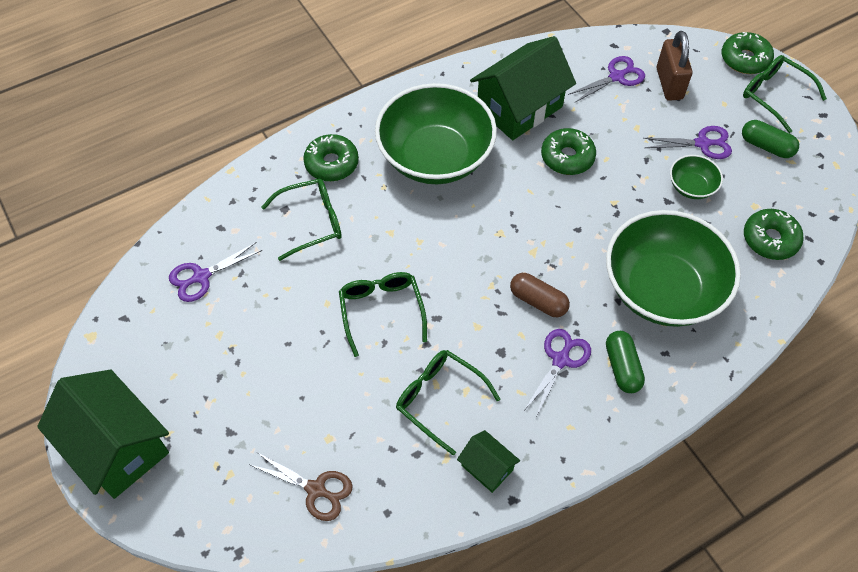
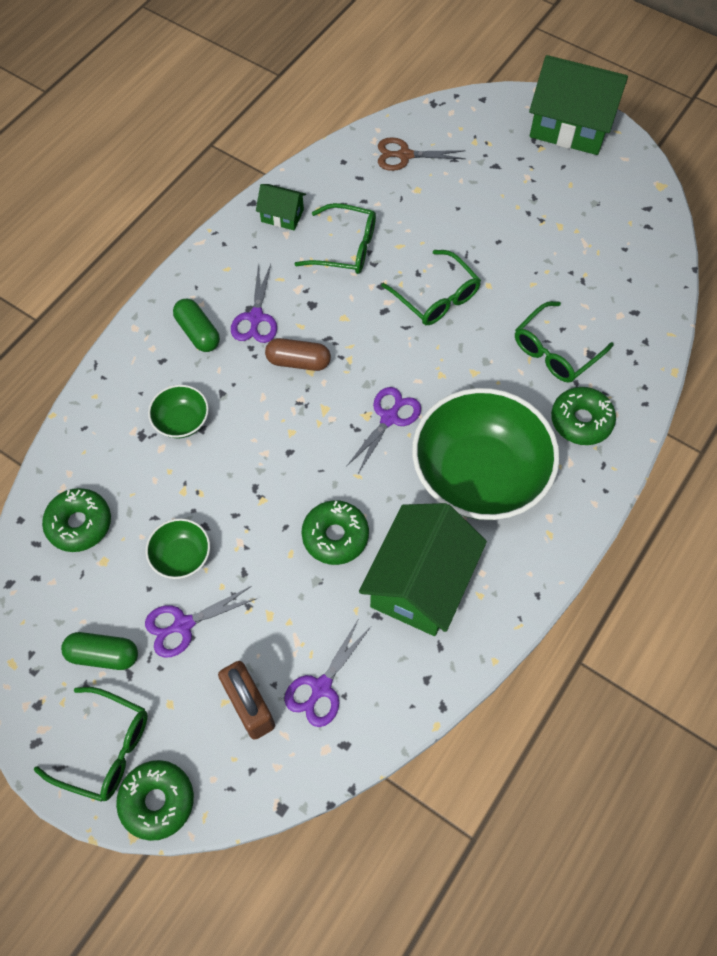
camera: 155 degrees right, 5 degrees up
purple scissors [169,242,262,302] -> purple scissors moved to [346,387,421,473]
green bowl [606,210,741,327] -> green bowl [148,385,209,438], size x0.43

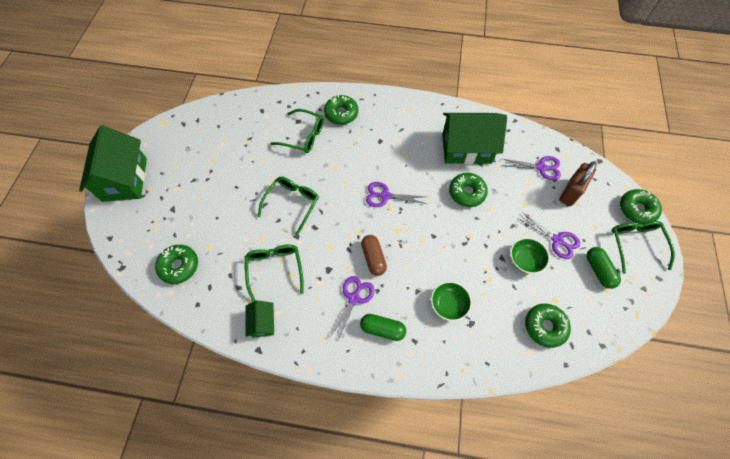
camera: 115 degrees left, 0 degrees up
green capsule [173,299,220,352] -> green capsule turned 75 degrees clockwise [360,314,406,341]
purple scissors [231,263,277,343] -> purple scissors turned 45 degrees counterclockwise [329,276,374,343]
brown scissors [378,137,466,171] -> green donut [155,245,198,284]
green bowl [412,388,560,520] -> none

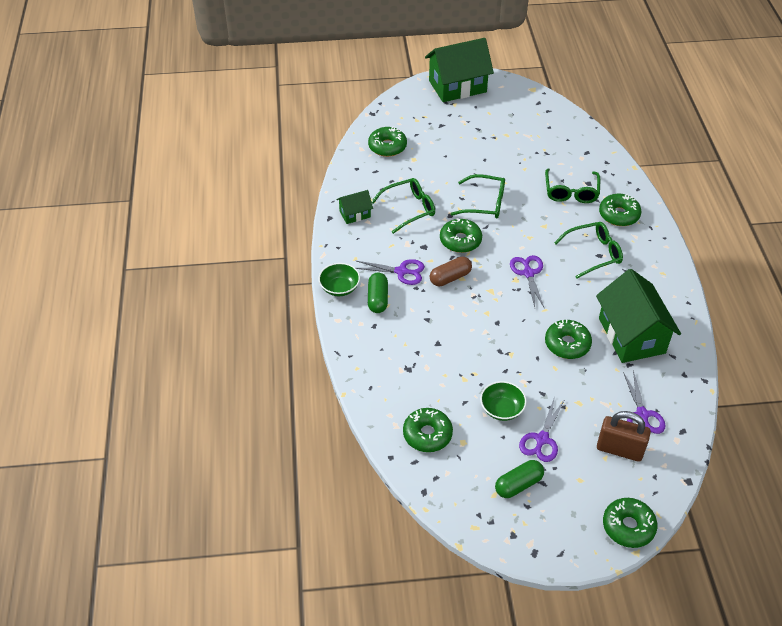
camera: 75 degrees right, 15 degrees down
green bowl [431,281,472,321] -> green bowl moved to [318,263,360,296]
green glasses [611,221,675,274] -> green glasses moved to [554,222,623,279]
none -> green donut [440,219,482,253]

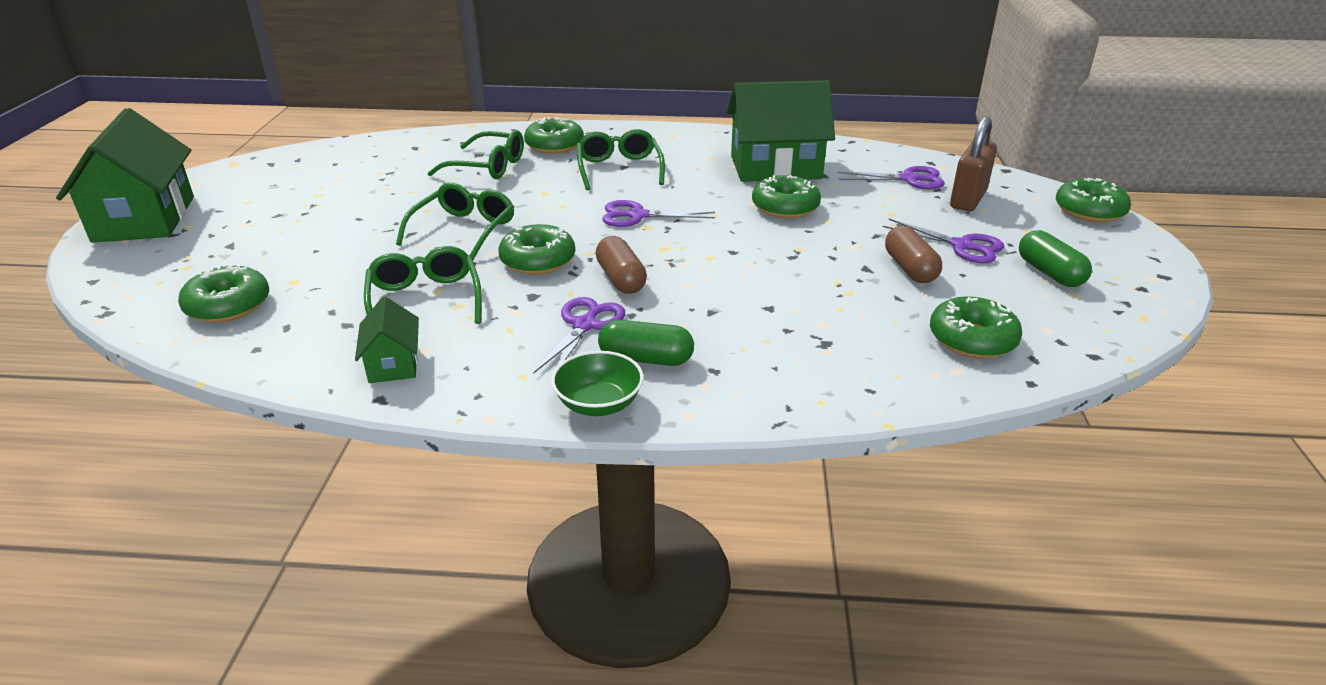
camera: 80 degrees left, 15 degrees down
green bowl [480,381,527,421] -> brown capsule [885,226,942,283]

